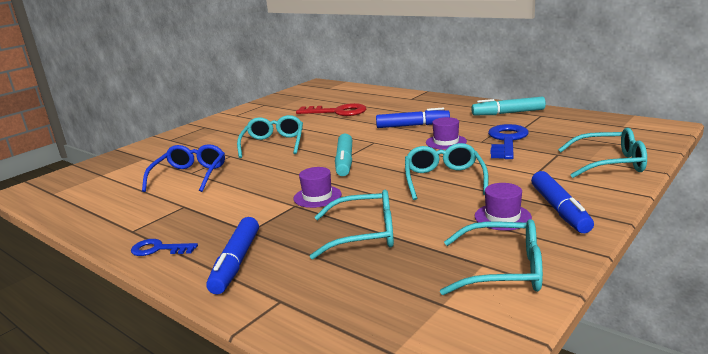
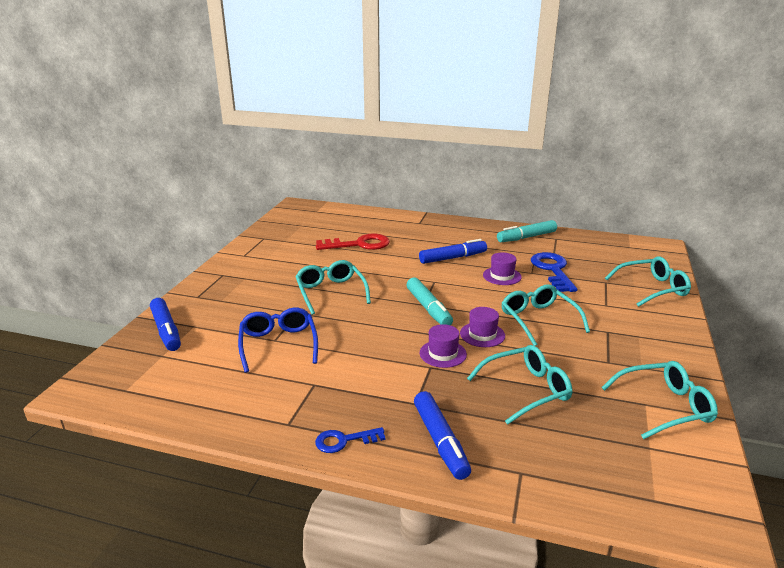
camera: 25 degrees left, 5 degrees up
purple hat [475,183,532,231] -> purple hat moved to [460,307,505,347]
blue marker [531,171,594,233] -> blue marker moved to [150,298,181,351]

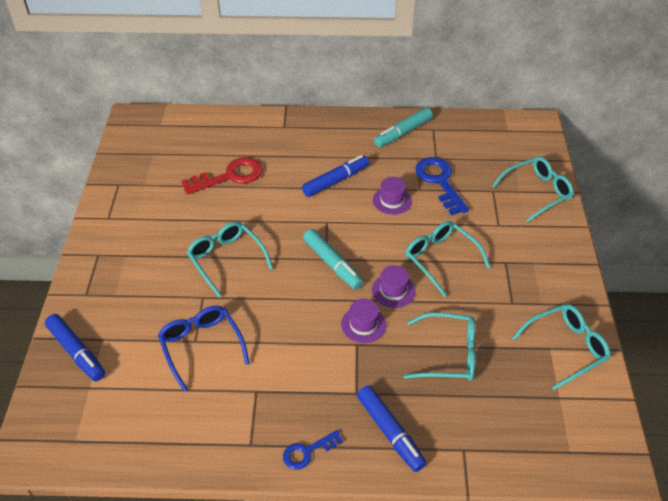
camera: 15 degrees left, 20 degrees up
turquoise glasses [467,345,572,425] -> turquoise glasses turned 45 degrees clockwise [404,312,475,381]

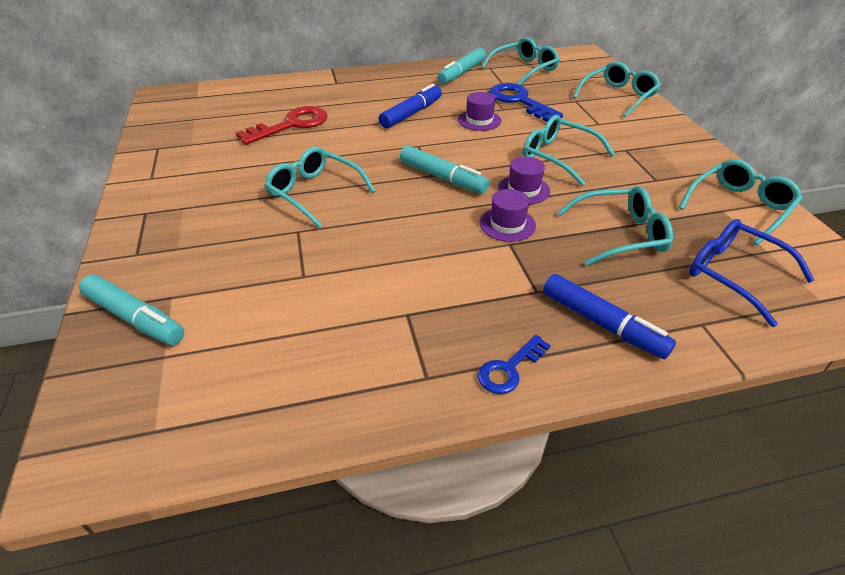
camera: 15 degrees left, 5 degrees down
blue marker [45,314,105,381] -> turquoise marker [79,275,184,345]
blue glasses [158,306,250,392] -> blue glasses moved to [689,219,814,327]
none -> turquoise glasses [481,37,559,85]

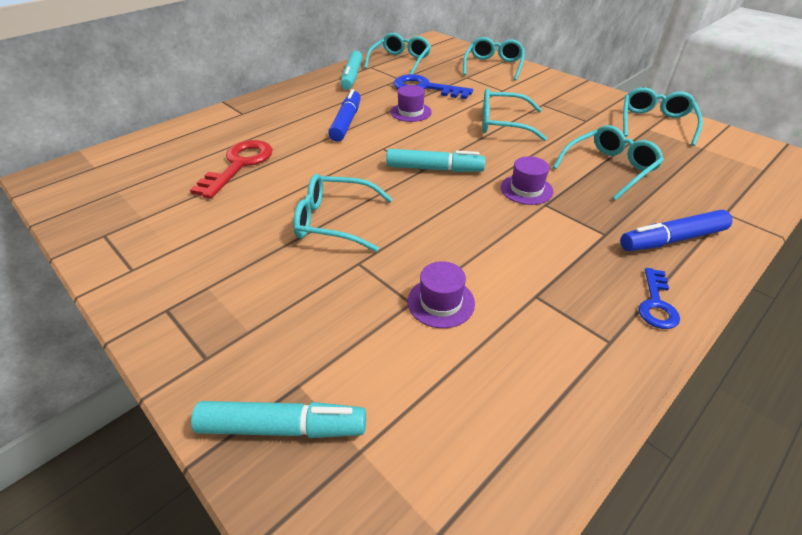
camera: 30 degrees left, 0 degrees up
purple hat [498,157,550,205] -> purple hat moved to [408,261,475,328]
blue marker [543,274,676,359] -> blue marker turned 150 degrees clockwise [620,210,732,251]
blue glasses [689,219,814,327] -> none

